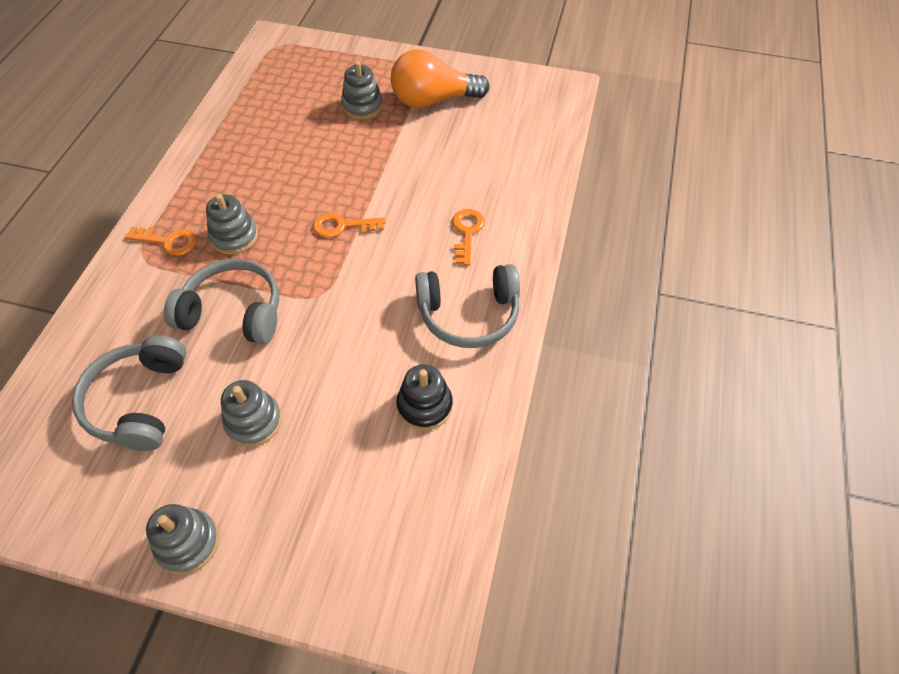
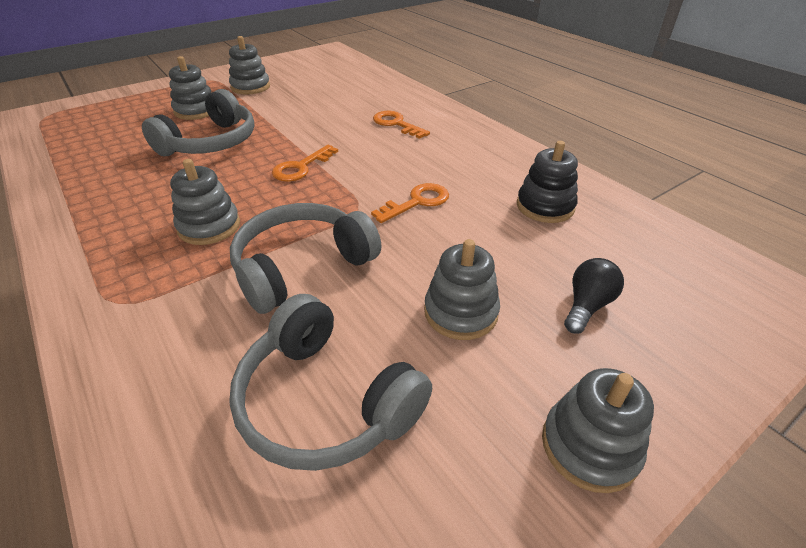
camera: 50 degrees left, 15 degrees down
orange key [125,227,197,256] -> orange key moved to [371,183,449,223]
orange light bulb [391,49,490,108] -> grey stacking toy [229,36,270,94]
grey headphones [415,264,520,348] -> grey headphones moved to [142,89,255,156]
none -> black light bulb [564,258,624,334]

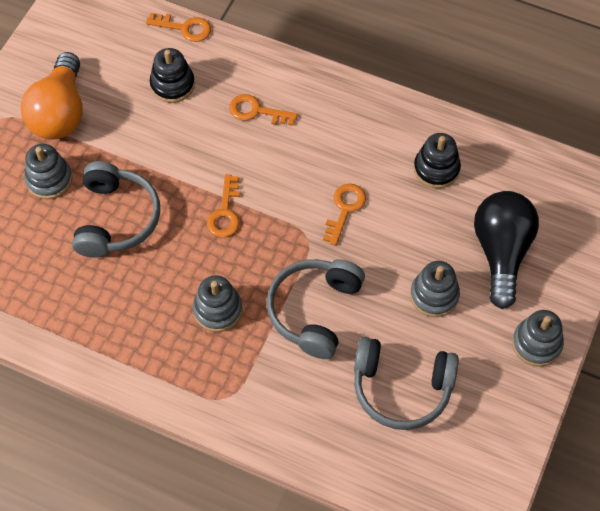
camera: 30 degrees left, 20 degrees up
grey stacking toy [229,36,270,94] -> orange light bulb [21,52,83,140]
black light bulb [564,258,624,334] -> black light bulb [474,191,539,309], size x2.03
none -> orange key [146,13,211,42]
none -> black stacking toy [150,48,195,103]

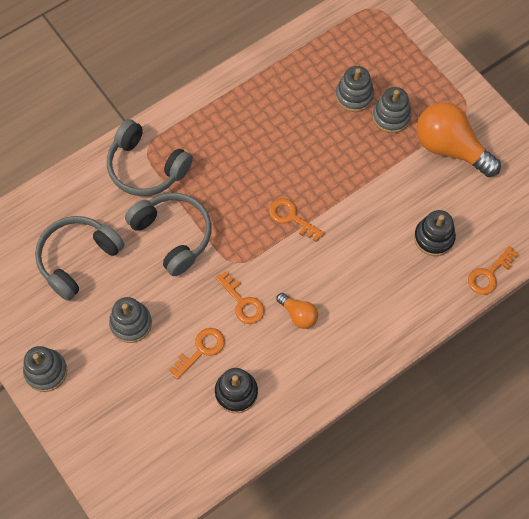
camera: 120 degrees right, 5 degrees up
grey headphones [72,161,160,258] -> grey headphones moved to [107,119,193,196]
grey stacking toy [193,275,242,332] -> grey stacking toy moved to [335,66,374,112]
orange key [229,94,298,126] -> orange key moved to [169,328,225,380]
black light bulb [474,191,539,309] -> none
none -> orange light bulb [276,293,318,329]

